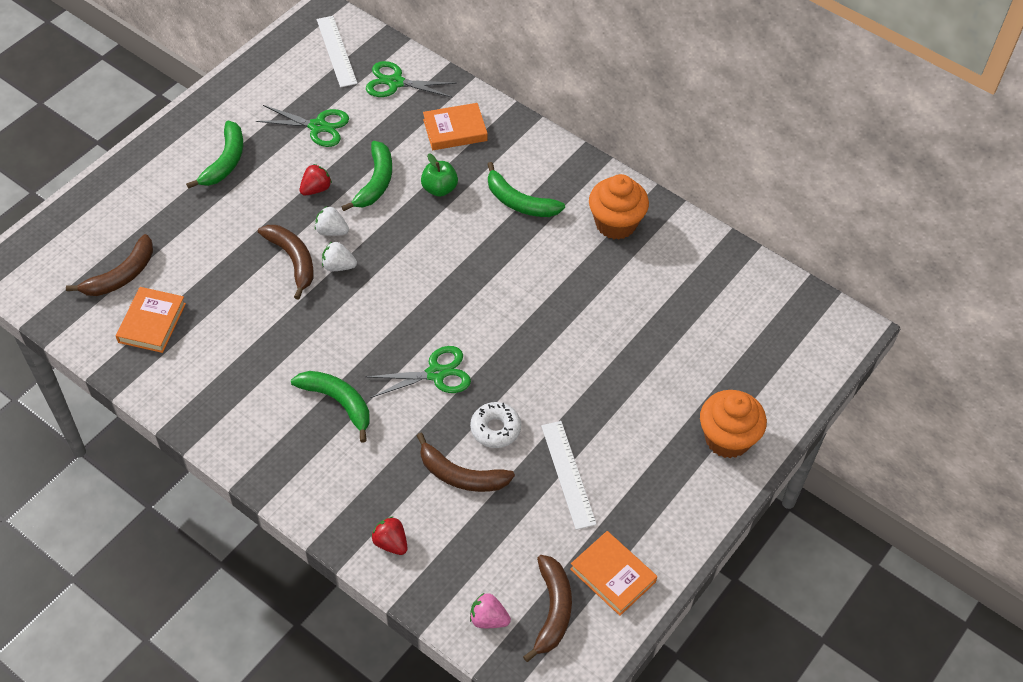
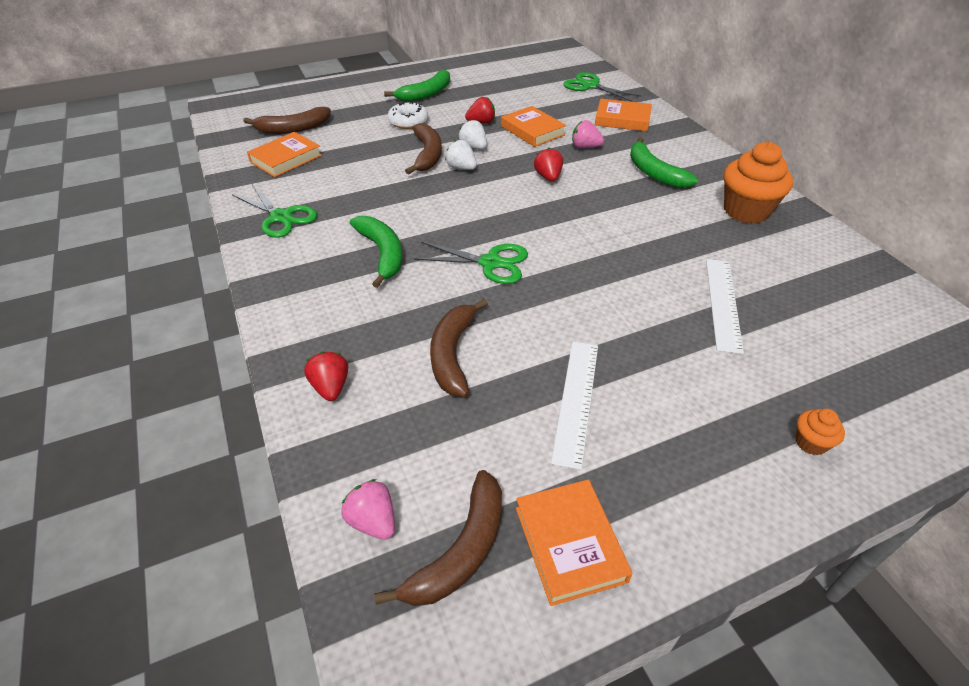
camera: 30 degrees right, 10 degrees down
green scissors [256,105,349,147] -> green scissors moved to [232,185,317,238]
white ruler [317,16,358,88] -> white ruler moved to [706,259,744,354]
green banana [342,141,392,211] -> orange book [501,106,566,147]
brown banana [417,433,515,492] -> brown banana turned 45 degrees clockwise [430,299,488,397]
green apple [421,153,458,197] -> pink strawberry [572,120,604,148]
white donut [470,402,521,448] -> white donut moved to [388,101,428,129]
orange cupcake [700,390,767,458] -> orange cupcake [795,408,845,455], size x0.46
none -> red strawberry [534,148,563,182]

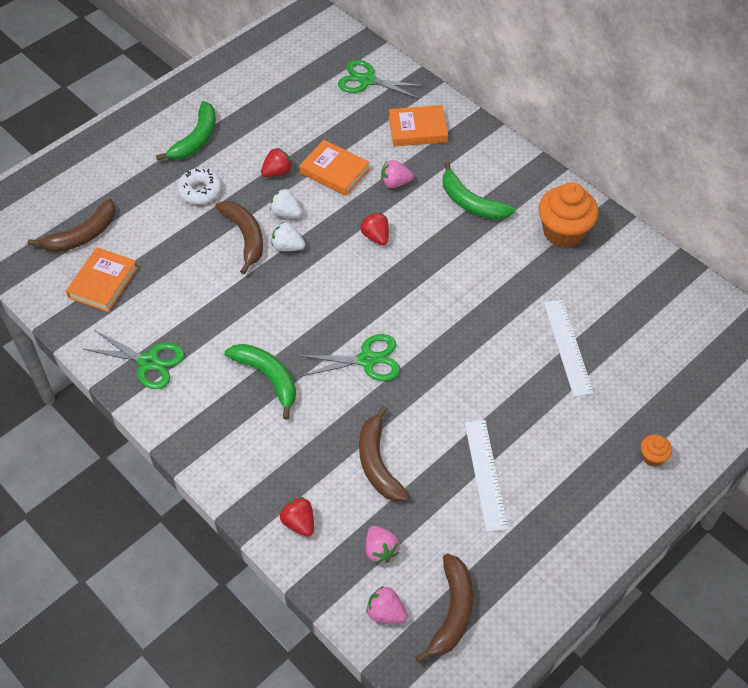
camera: 20 degrees left, 10 degrees up
orange book [516,480,632,606] -> none
none -> pink strawberry [366,526,400,563]

